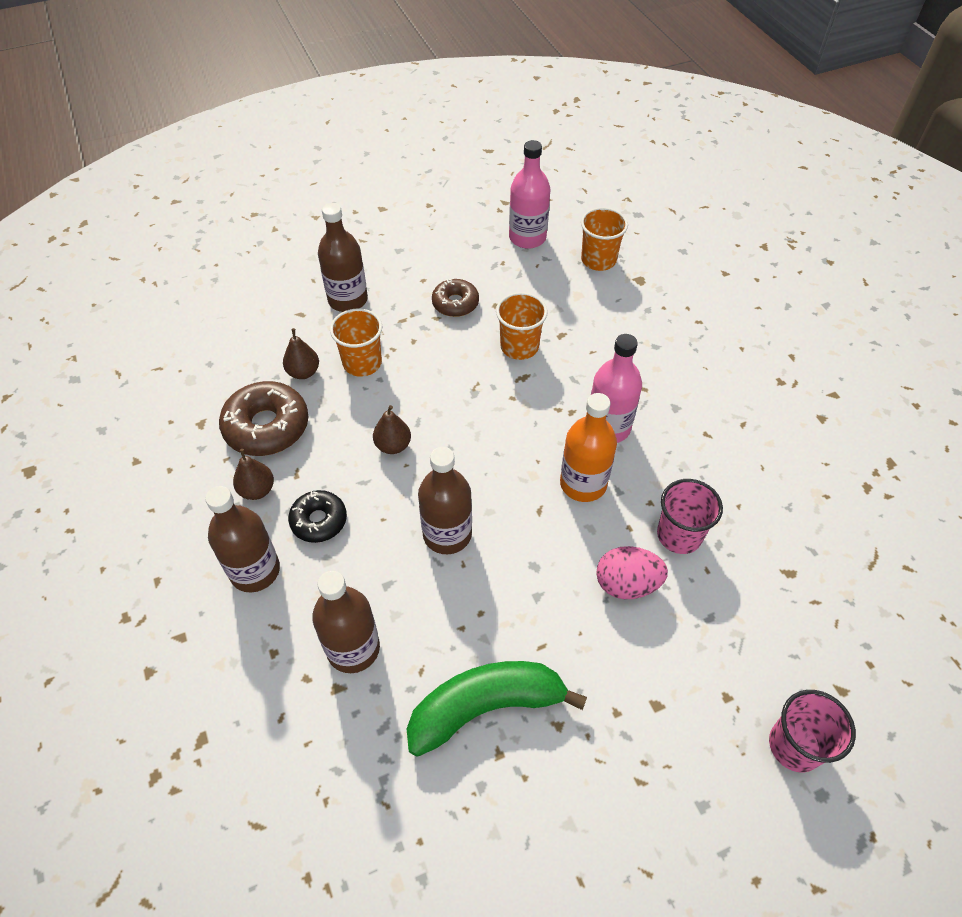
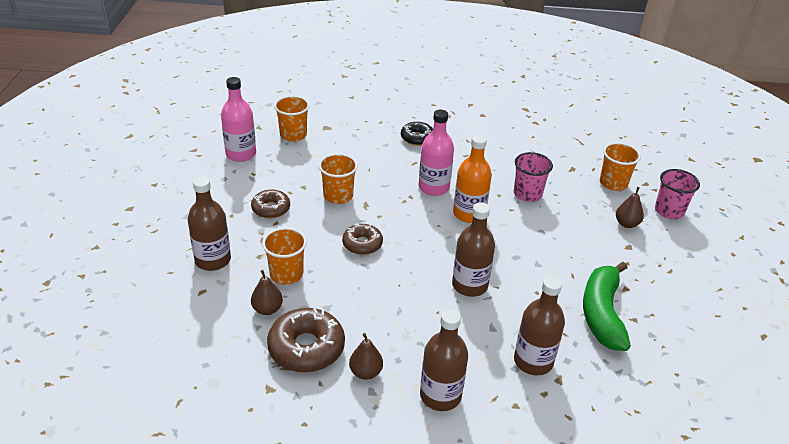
camera: 65 degrees left, 15 degrees down
black donut [288,490,347,543] -> black donut moved to [401,122,433,146]
brown pear [373,405,411,454] -> brown pear moved to [616,187,644,228]
pink egg [596,546,668,599] -> none
none -> brown donut [342,224,383,255]
none -> orange cup [600,143,641,191]

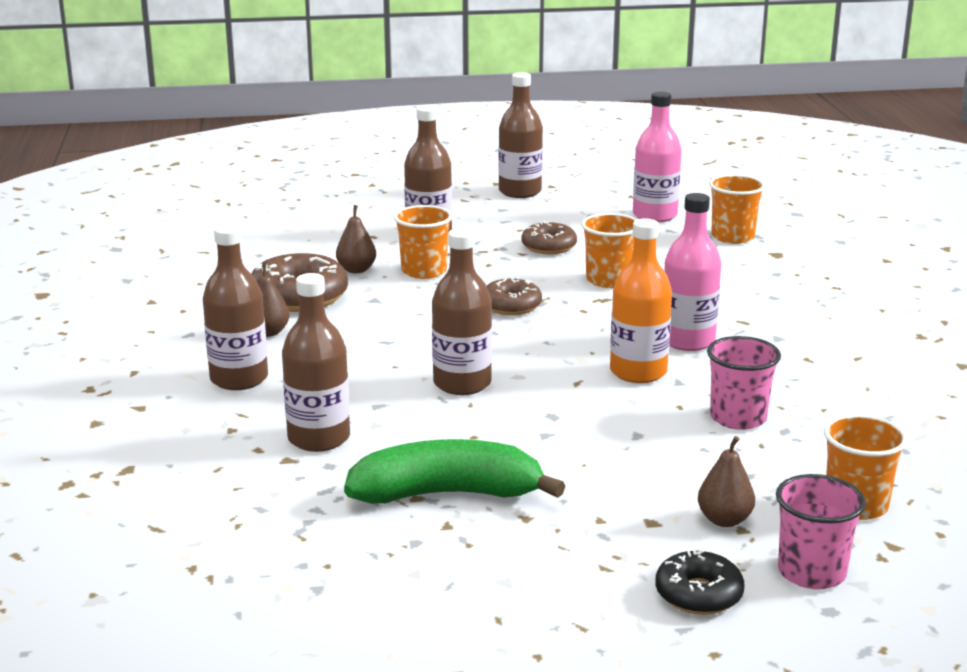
camera: 80 degrees right, 15 degrees down
black donut [401,122,433,146] -> black donut moved to [655,548,745,615]
none -> brown bottle [498,72,543,198]

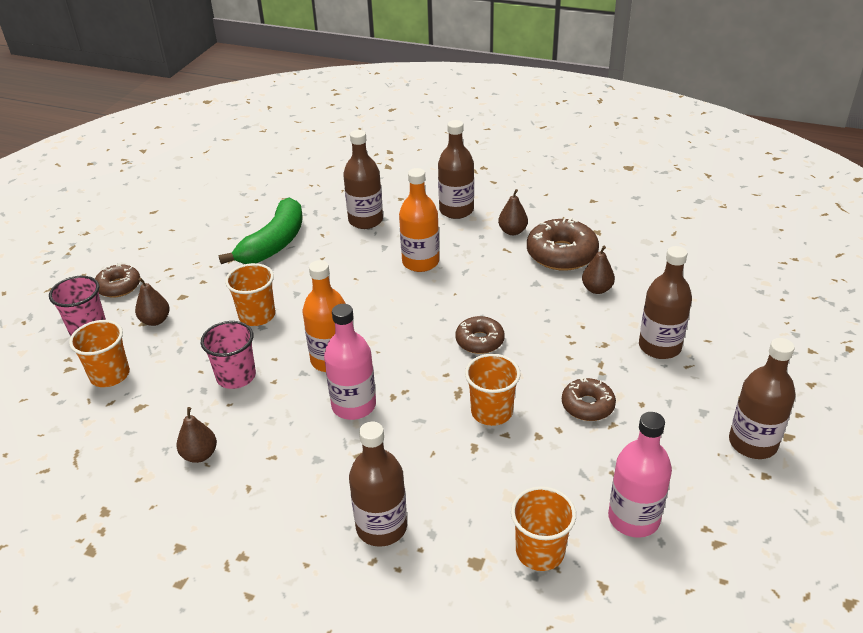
camera: 120 degrees right, 15 degrees up
orange cup [394,205,452,279] -> orange cup moved to [225,263,275,326]
brown bottle [432,228,492,395] -> brown bottle moved to [349,422,407,547]
black donut [655,548,745,615] -> brown donut [95,263,140,298]
none -> brown pear [177,407,217,463]
none -> orange bottle [399,168,439,272]

